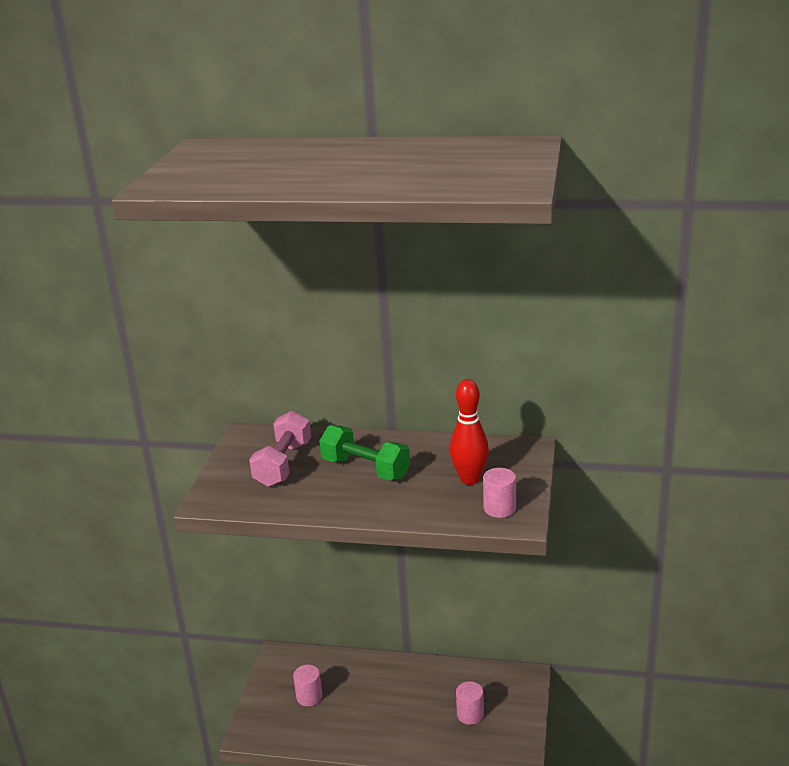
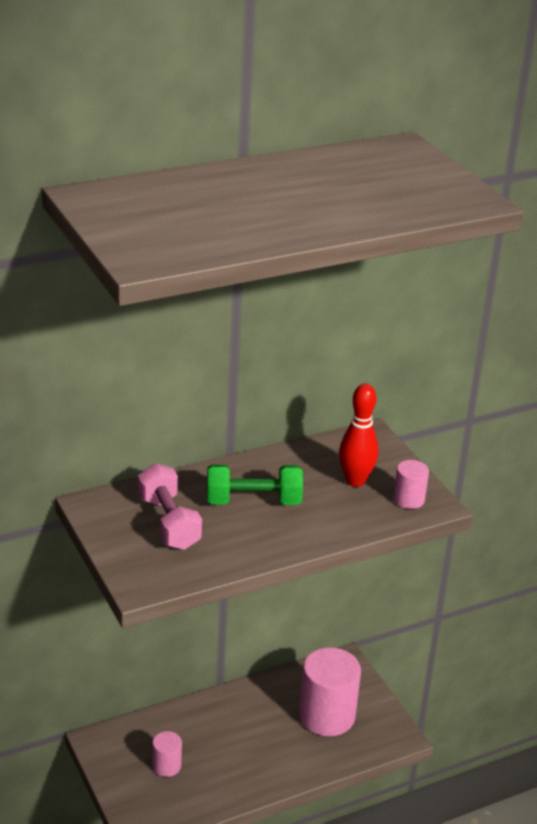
camera: 40 degrees left, 5 degrees up
pink cylinder [456,681,484,725] -> pink cylinder [299,647,361,736], size x2.03

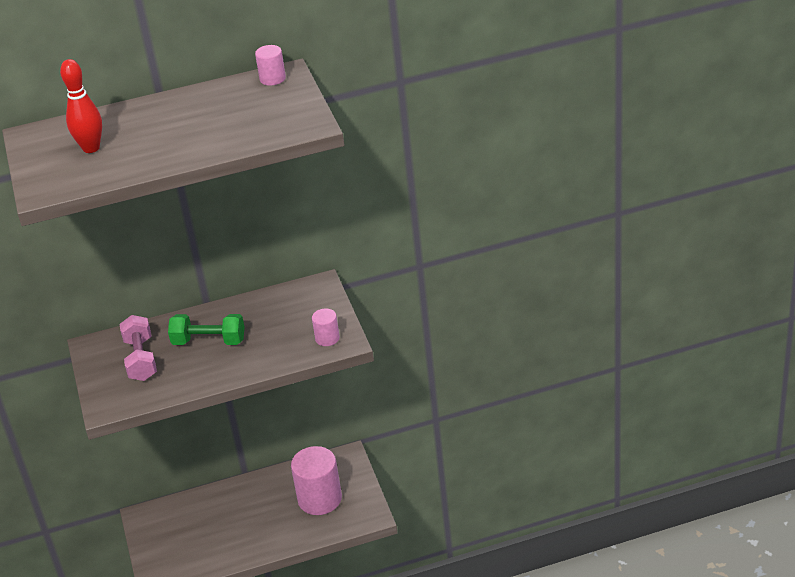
camera: 15 degrees right, 5 degrees up
pink cylinder [152,731,182,777] -> pink cylinder moved to [255,45,286,86]
red bowling pin [339,384,378,487] -> red bowling pin moved to [60,59,102,153]

